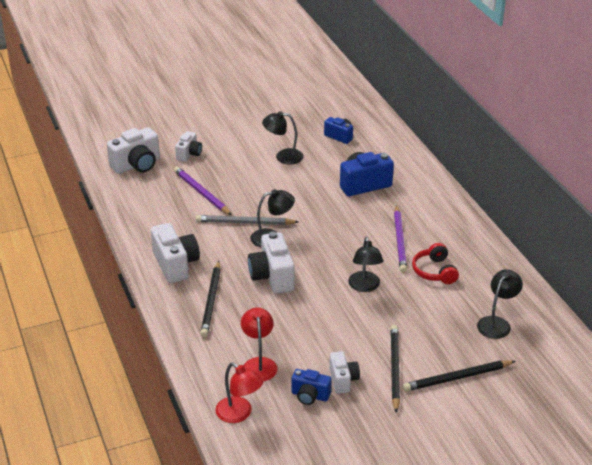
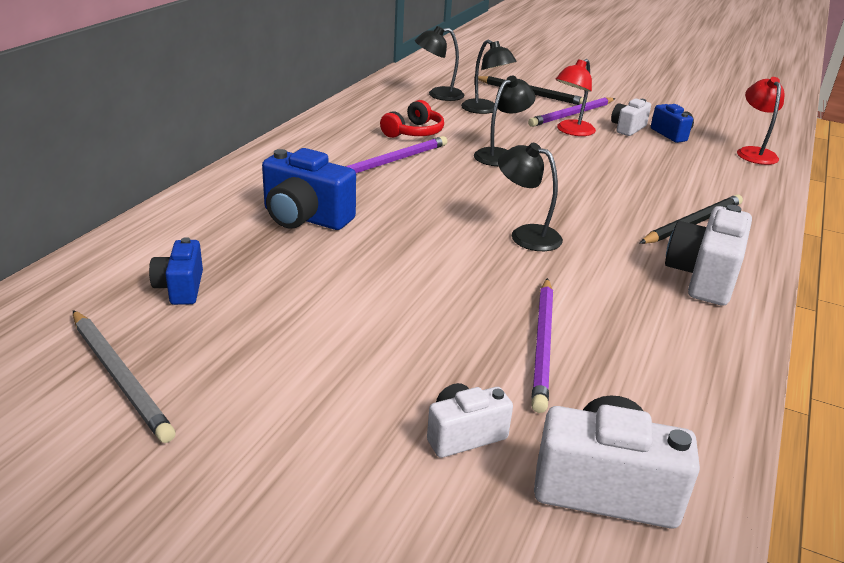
camera: 135 degrees left, 5 degrees down
grey pencil [196,215,298,225] -> grey pencil moved to [73,310,176,443]
red lamp [241,308,277,381] -> red lamp moved to [555,59,596,136]
white camera [248,232,295,294] -> none
black lamp [262,111,304,165] -> black lamp moved to [461,40,517,114]
black pencil [390,325,400,413] -> purple pencil [528,97,615,127]

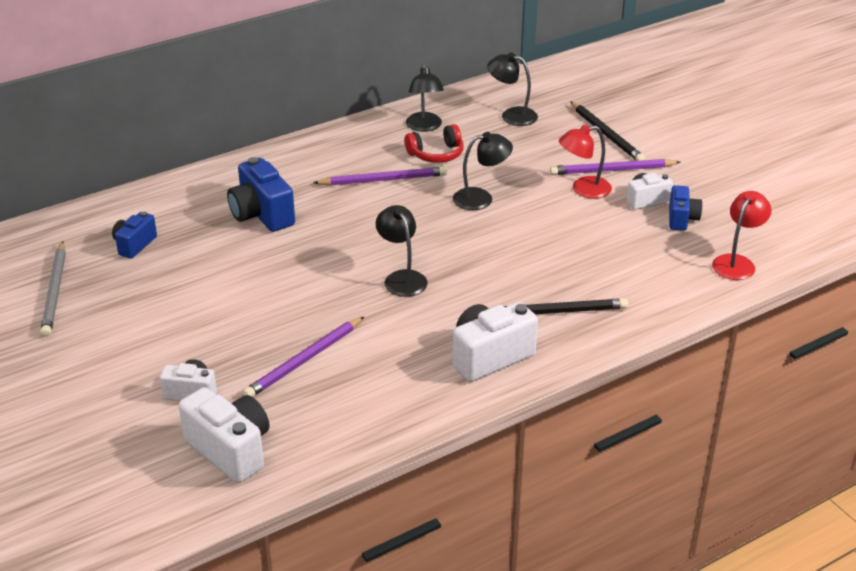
camera: 35 degrees right, 5 degrees up
black lamp [461,40,517,114] -> black lamp moved to [406,64,444,132]

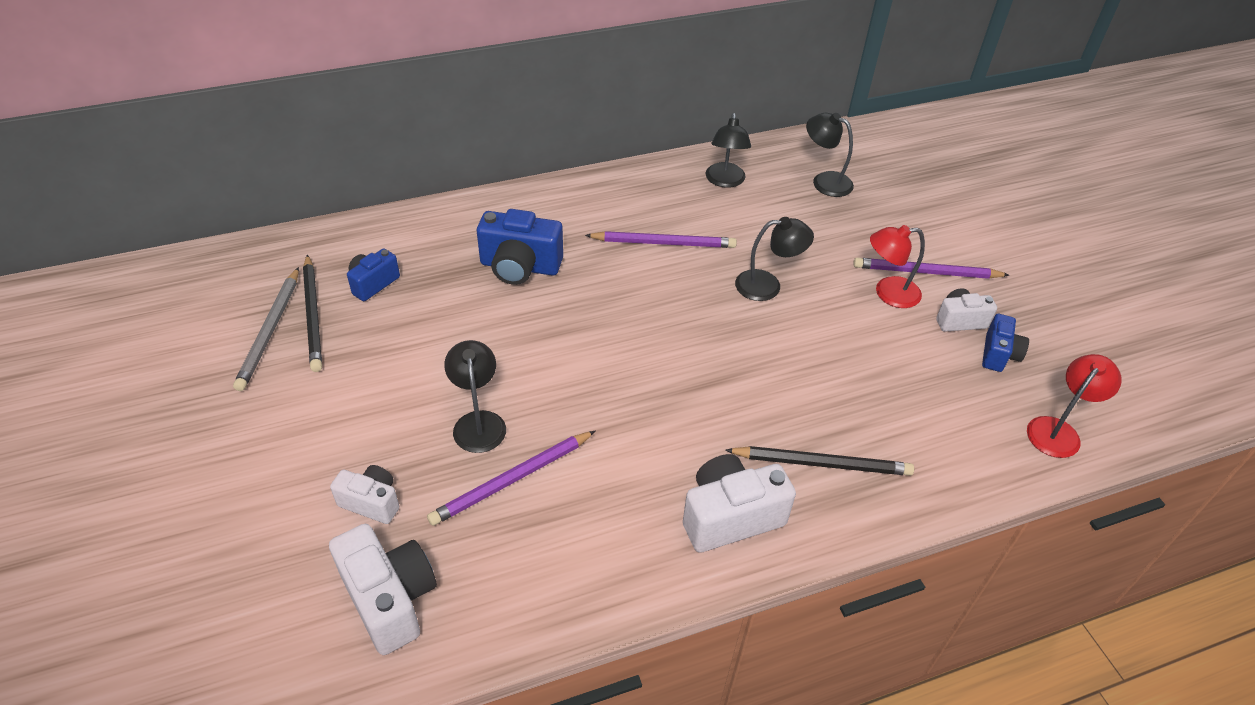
camera: 10 degrees right, 10 degrees up
blue camera [227,157,295,232] -> blue camera turned 60 degrees counterclockwise [477,209,563,285]
black lamp [376,205,428,297] -> black lamp moved to [444,340,506,453]
red headphones [405,124,464,163] -> none
black pencil [570,101,645,161] -> black pencil moved to [303,254,322,372]

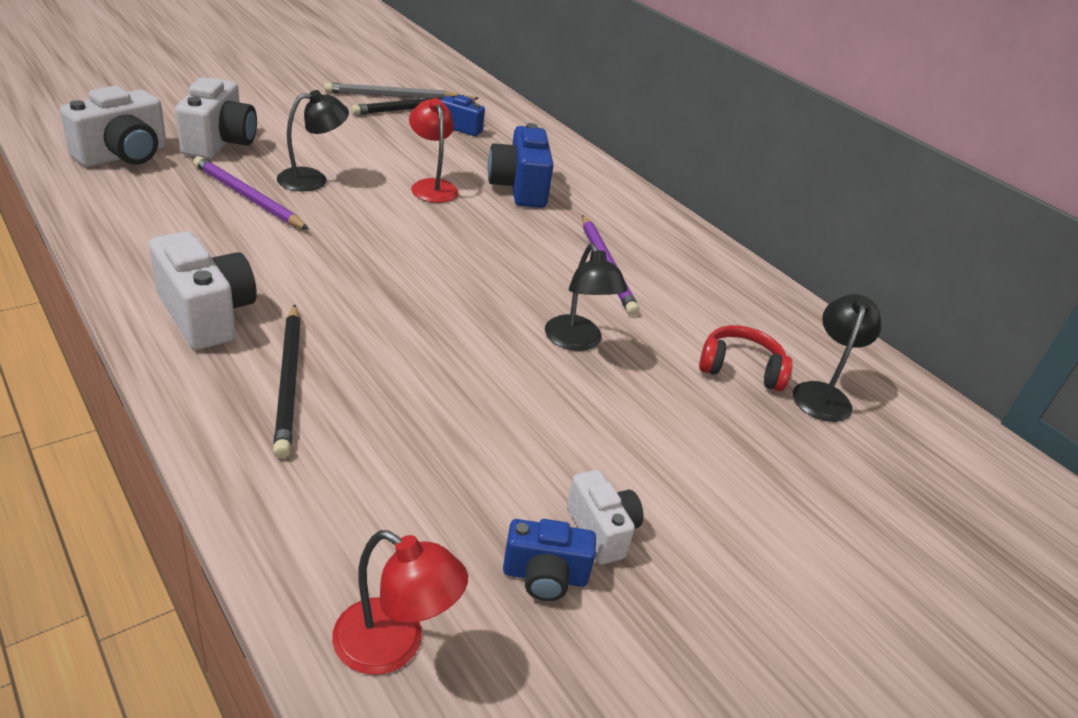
camera: 70 degrees right, 10 degrees down
white camera [330,465,399,524] -> white camera [175,78,257,159], size x1.67
black lamp [706,113,751,188] -> none
purple pencil [853,258,1009,279] -> none
red lamp [870,225,925,308] -> red lamp moved to [409,98,459,203]
none -> red headphones [699,325,792,391]

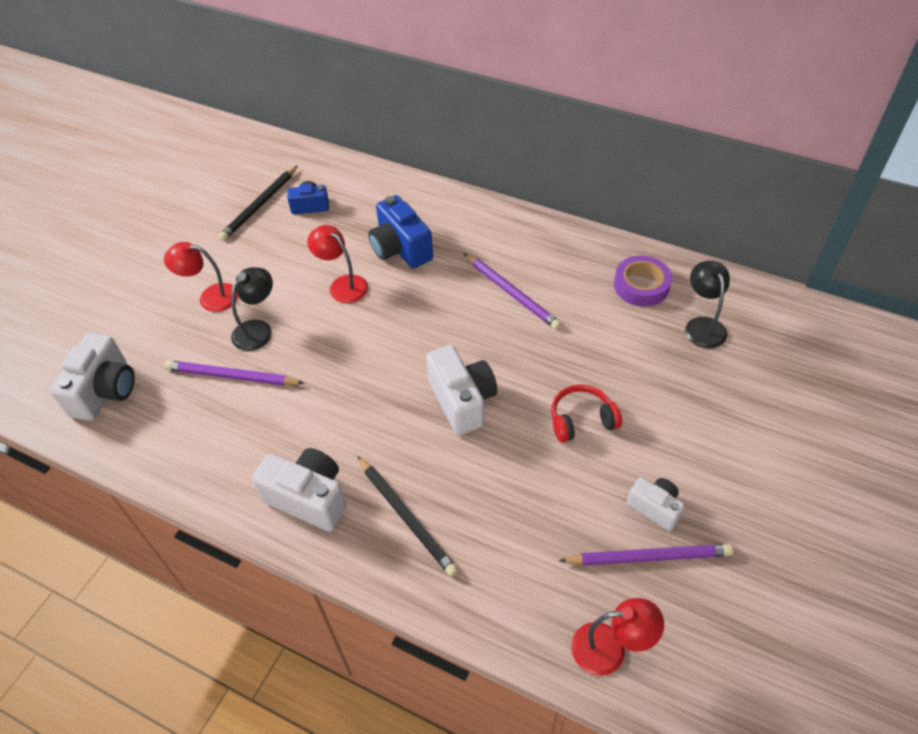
camera: 20 degrees left, 15 degrees up
white camera [175,78,257,159] -> white camera moved to [426,345,497,435]
grey pencil [324,83,459,98] -> none
blue camera [503,519,596,601] -> purple pencil [559,544,733,566]
black lamp [545,243,627,351] -> none
red headphones [699,325,792,391] -> red headphones moved to [551,384,622,443]
none -> red lamp [164,242,239,312]
none -> purple tape [614,256,672,307]

